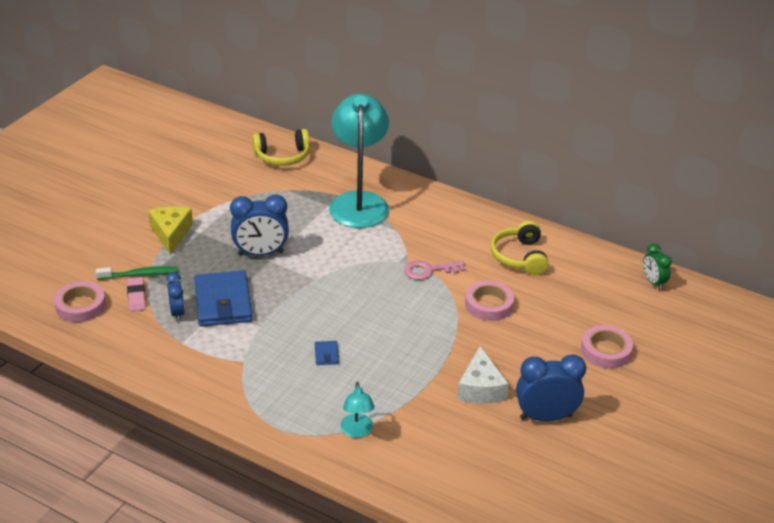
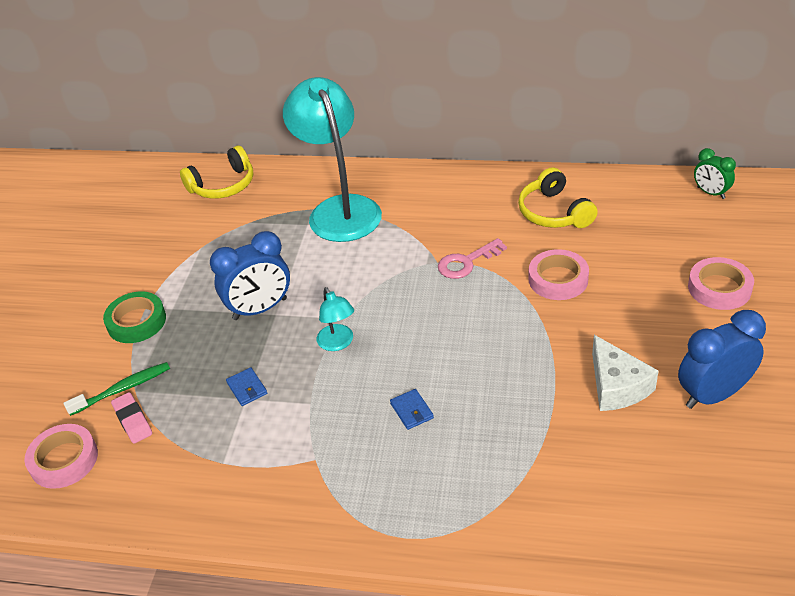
camera: 15 degrees left, 5 degrees up
yellow cheese [148,207,193,254] -> green tape [103,291,166,343]
blue clock [166,272,185,321] -> none
blue wallet [194,270,252,327] -> blue wallet [226,367,267,406], size x0.42
turquoise lamp [340,382,375,438] -> turquoise lamp moved to [317,287,354,351]

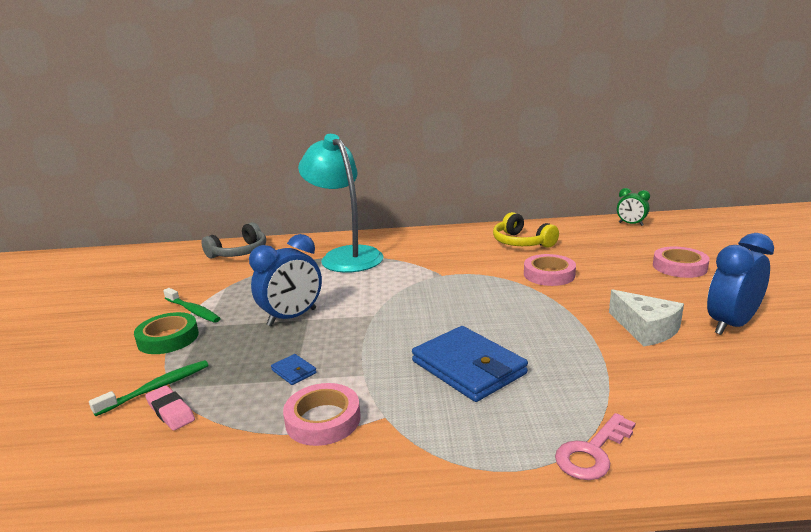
camera: 15 degrees left, 20 degrees down
pink tape [24,424,98,489] -> pink tape moved to [283,383,361,446]
yellow headphones [180,146,253,199] -> grey headphones [201,222,266,259]
turquoise lamp [317,287,354,351] -> none
blue wallet [390,389,434,430] -> blue wallet [412,326,528,402], size x2.40
pink key [438,238,507,279] -> pink key moved to [555,413,636,480]
none -> green toothbrush [163,288,221,323]

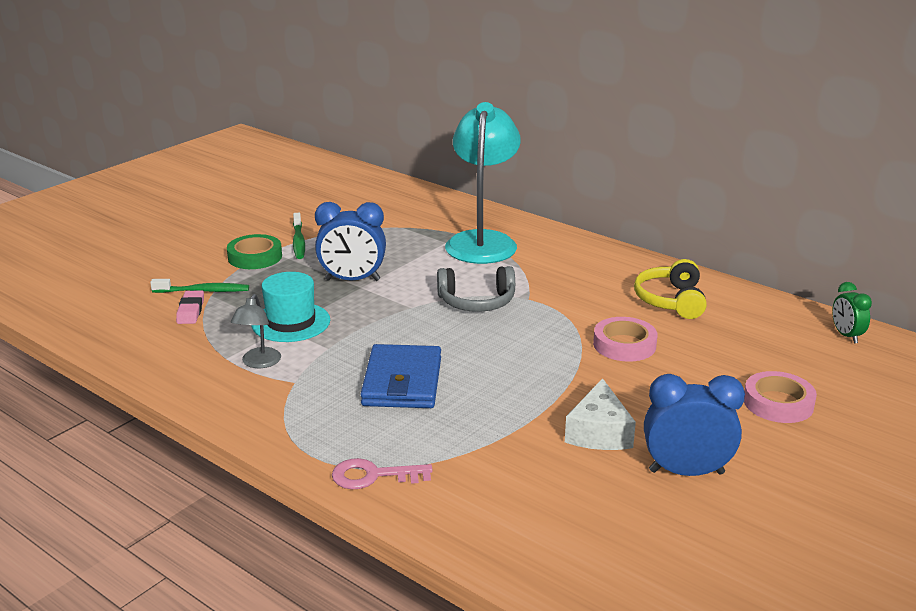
camera: 40 degrees right, 5 degrees up
grey headphones [201,222,266,259] -> grey headphones moved to [437,266,515,312]
blue wallet [271,354,317,385] -> turquoise hat [252,272,330,342]
pink tape [283,383,361,446] -> grey lamp [231,294,281,368]

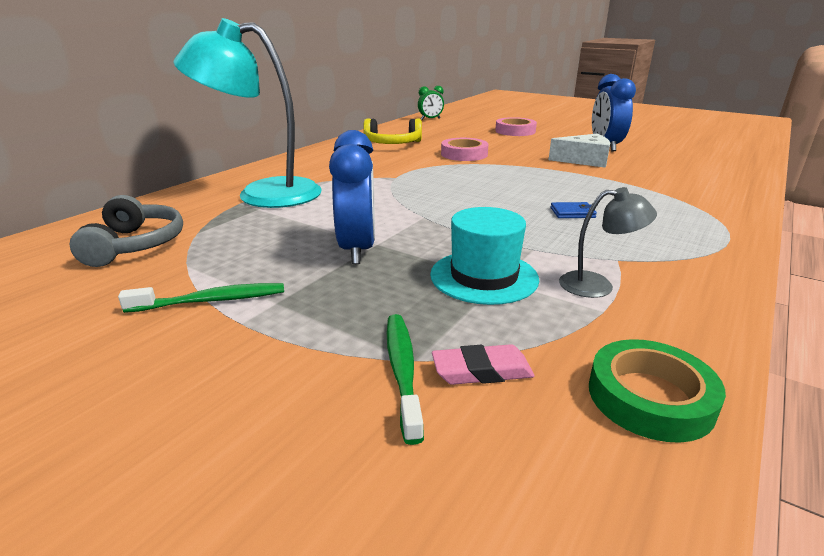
camera: 95 degrees left, 0 degrees up
green tape [227,234,282,269] -> green tape moved to [589,339,726,443]
pink key [332,458,433,489] -> none
blue wallet [360,344,441,408] -> blue wallet [551,202,597,218], size x0.42
grey headphones [437,266,515,312] -> grey headphones moved to [70,195,183,267]

